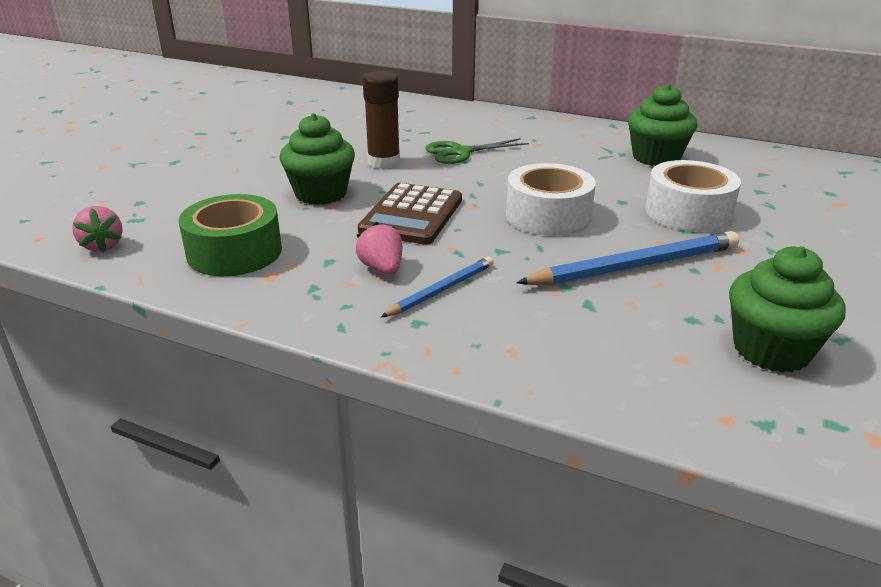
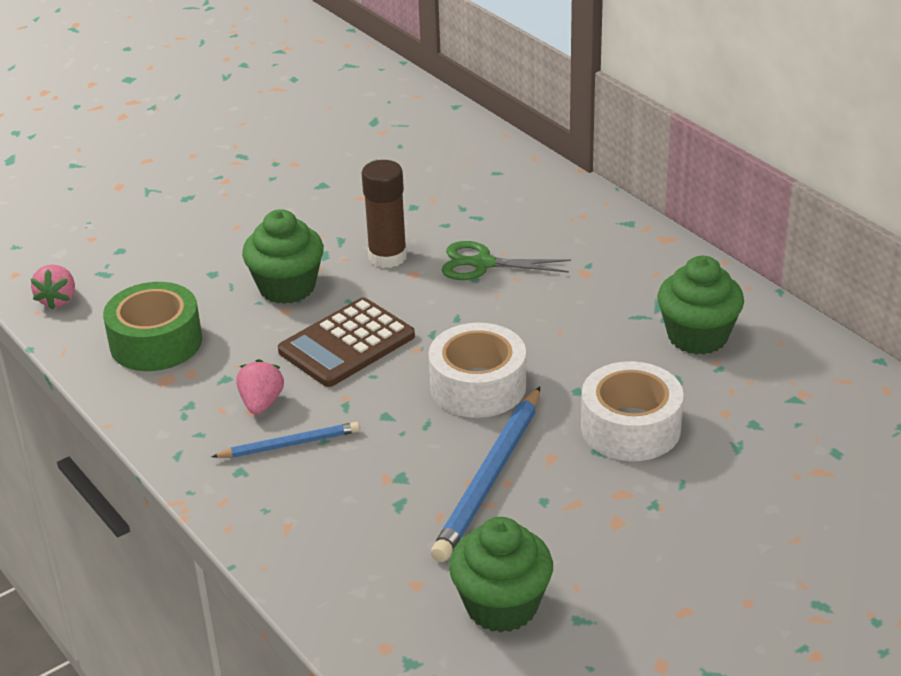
camera: 30 degrees right, 5 degrees up
blue pencil [516,231,739,285] -> blue pencil turned 105 degrees clockwise [431,387,540,562]

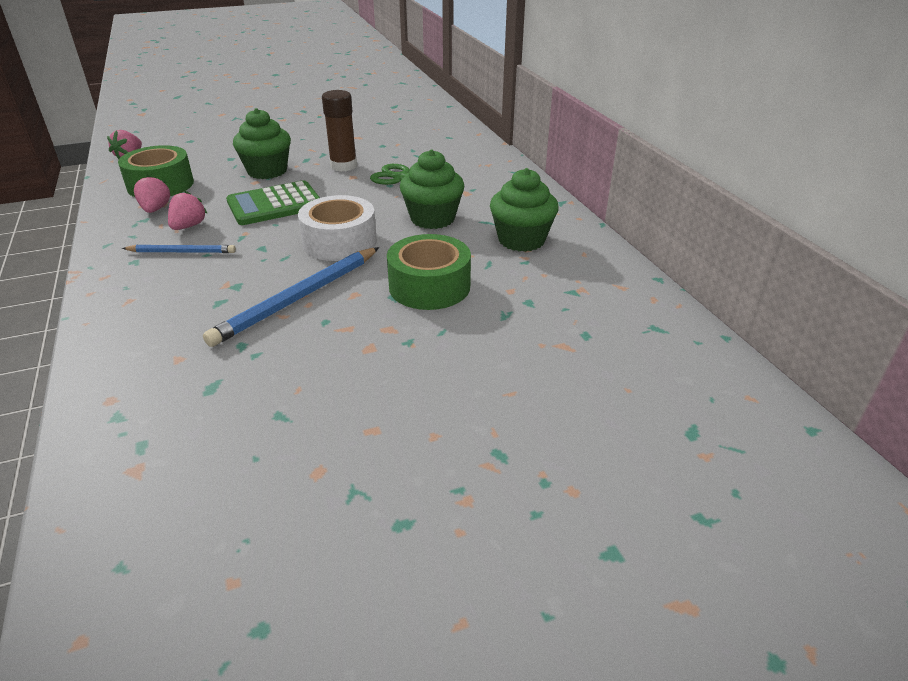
camera: 15 degrees right, 0 degrees up
brown calculator [278,297,415,387] -> green calculator [226,180,320,225]
green cupcake [449,517,553,632] -> green cupcake moved to [400,149,465,229]
white tape [581,361,684,461] -> green tape [387,234,471,310]
none -> pink strawberry [134,175,170,213]

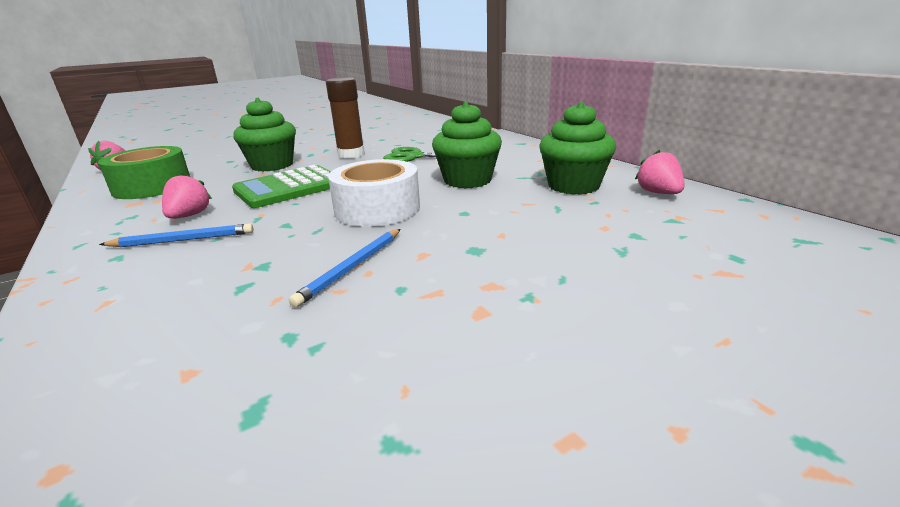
camera: 10 degrees left, 10 degrees down
pink strawberry [134,175,170,213] -> pink strawberry moved to [635,150,685,194]
blue pencil [203,247,379,347] -> blue pencil [289,229,400,307], size x0.57
green tape [387,234,471,310] -> none

